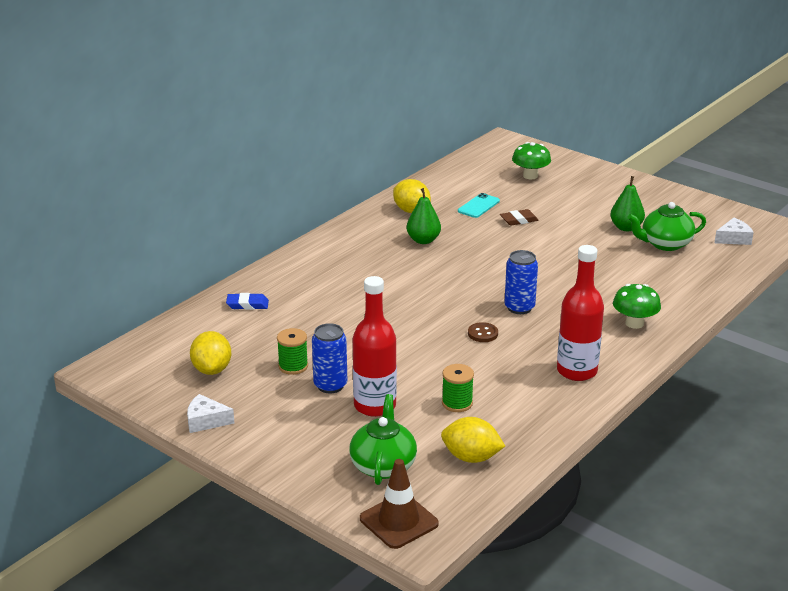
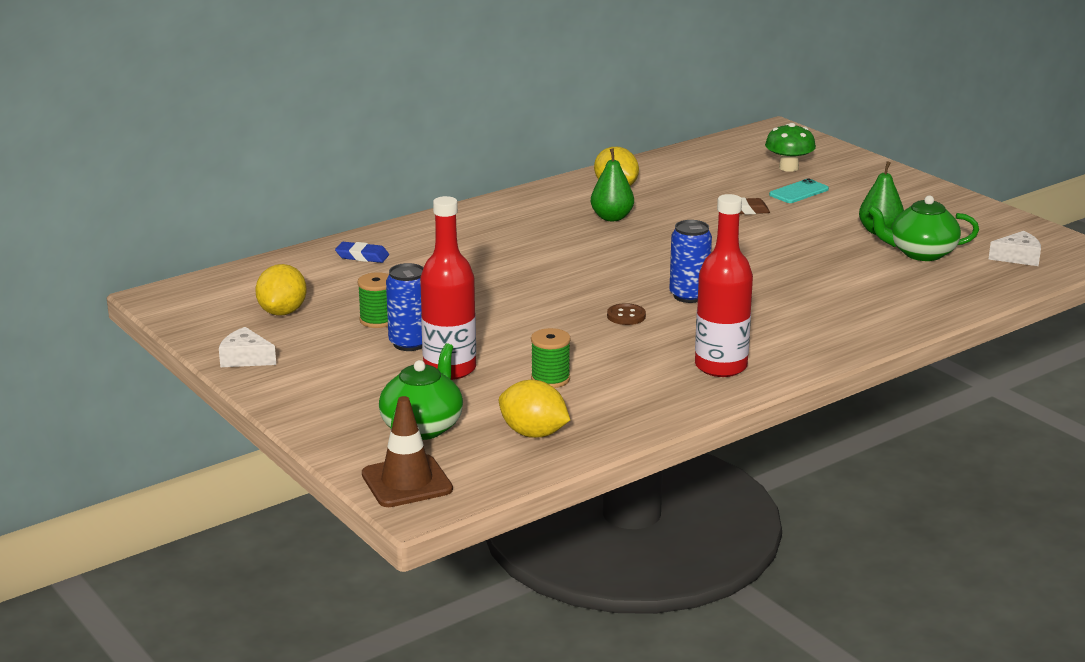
camera: 15 degrees right, 5 degrees down
turquoise phone [458,193,500,218] -> turquoise phone moved to [769,178,829,203]
green mushroom [613,284,661,329] -> none

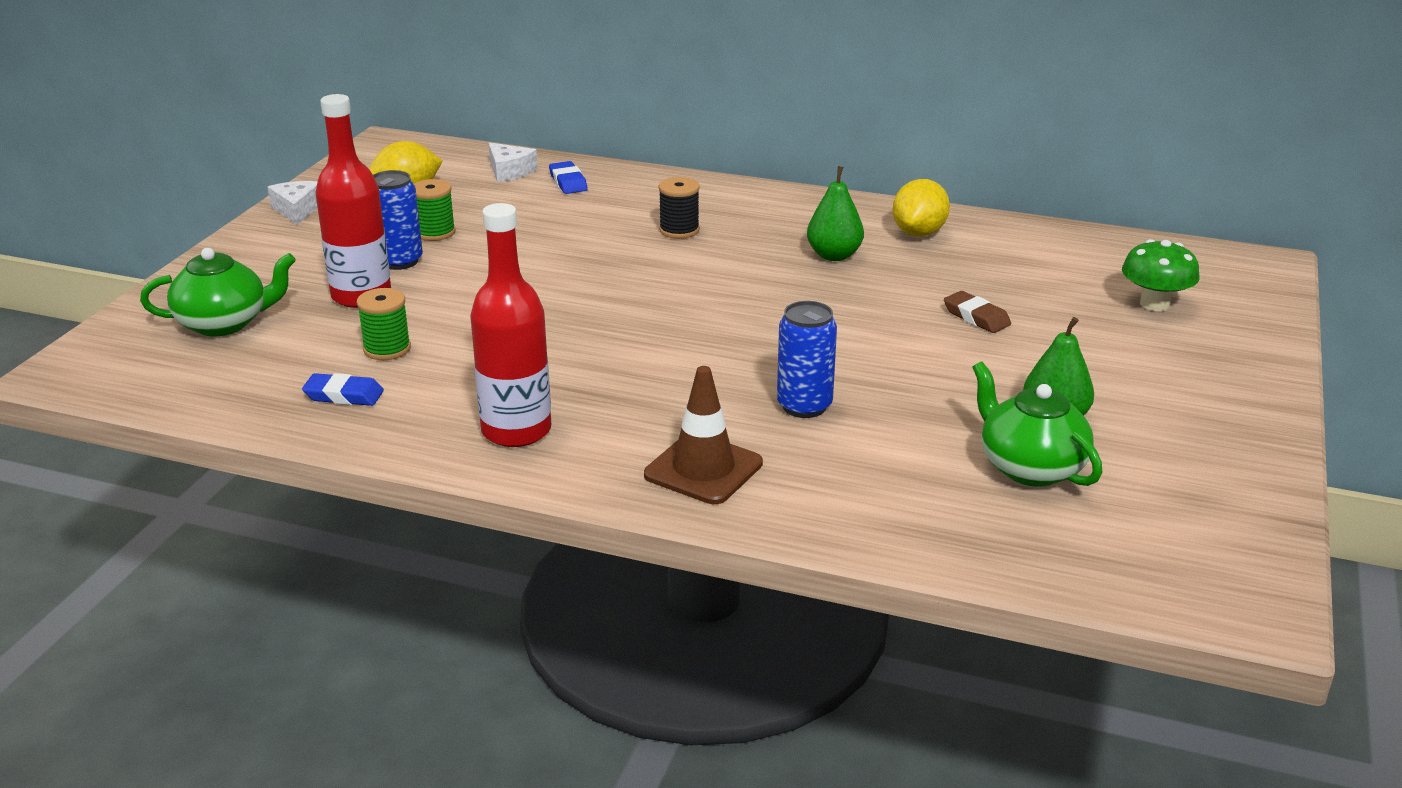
camera: 55 degrees right, 5 degrees up
brown traffic cone [362,396,453,507] -> brown traffic cone moved to [644,366,763,504]
yellow lemon [499,380,570,438] -> none
brown button [607,303,646,325] -> none
blue can [669,220,712,303] -> blue can moved to [777,301,837,418]
turquoise phone [769,178,829,203] -> none
white cheese [989,231,1041,266] -> white cheese moved to [489,142,538,182]
none -> blue eraser [302,373,384,406]
none -> black spool [659,177,700,239]

